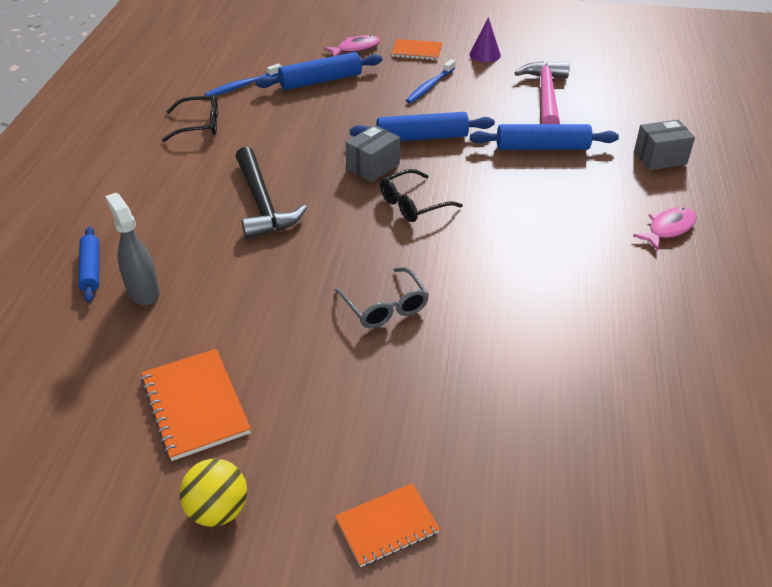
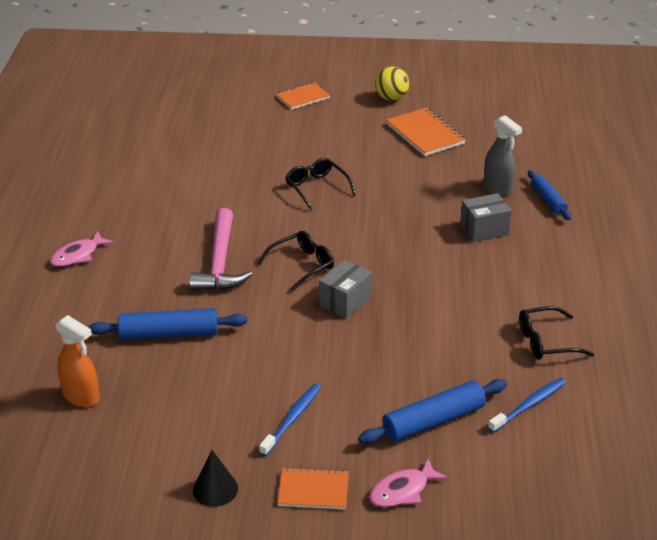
camera: 175 degrees right, 5 degrees down
black hammer [236,147,307,239] -> none
grey glasses [335,267,429,328] -> black glasses [285,158,356,211]
blue rolling pin [350,112,495,141] -> none
purple cone [469,17,501,63] -> black cone [193,450,238,507]
pink hammer [515,61,570,124] -> pink hammer moved to [189,208,252,291]
grey box [634,120,695,170] -> grey box moved to [460,193,512,242]
none -> orange spray bottle [55,315,100,407]

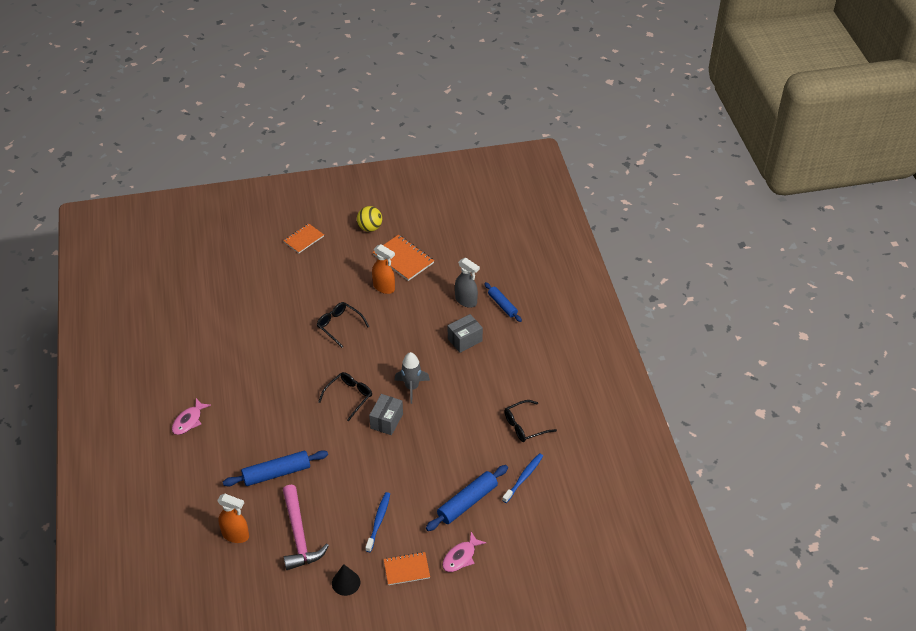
camera: 15 degrees left, 10 degrees up
pink hammer [189,208,252,291] -> pink hammer moved to [283,485,329,570]
none -> orange spray bottle [372,244,395,294]
none -> grey rocket [395,352,430,404]

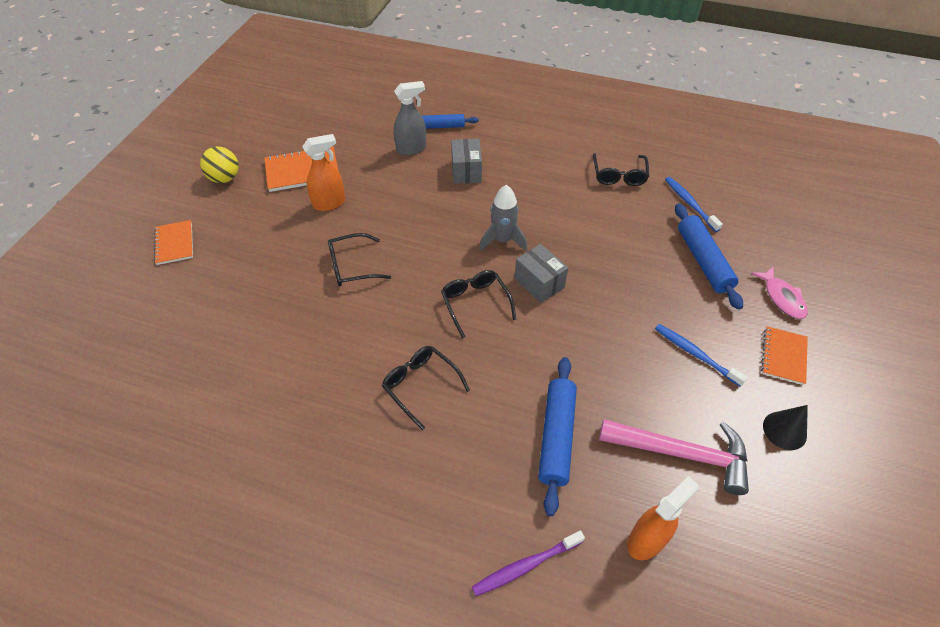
camera: 60 degrees left, 5 degrees up
pink fish [172,398,211,435] -> none
none -> black glasses [382,346,470,430]
none -> purple toothbrush [472,530,585,596]

